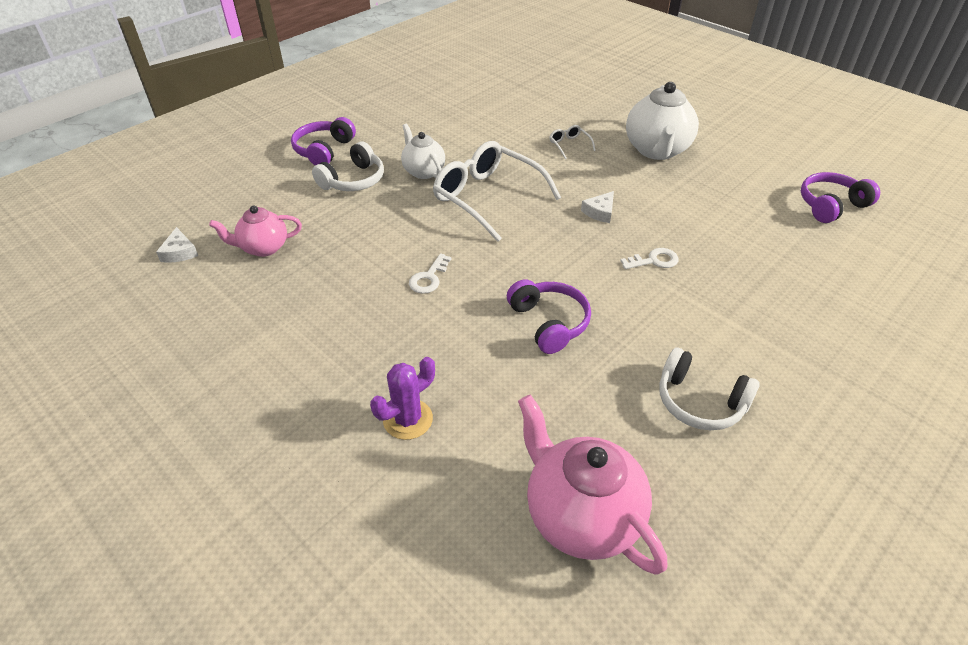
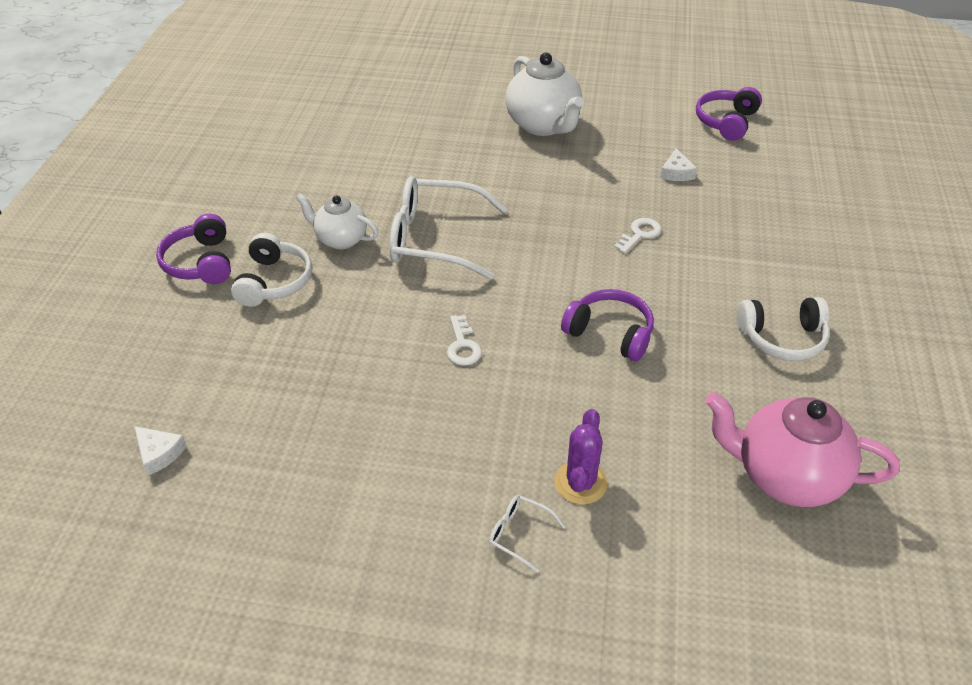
camera: 35 degrees left, 0 degrees up
pink teapot [209,206,302,257] -> none
white glasses [549,125,596,159] -> white glasses moved to [489,495,565,573]
white cheese [581,191,614,223] -> white cheese moved to [660,148,697,181]

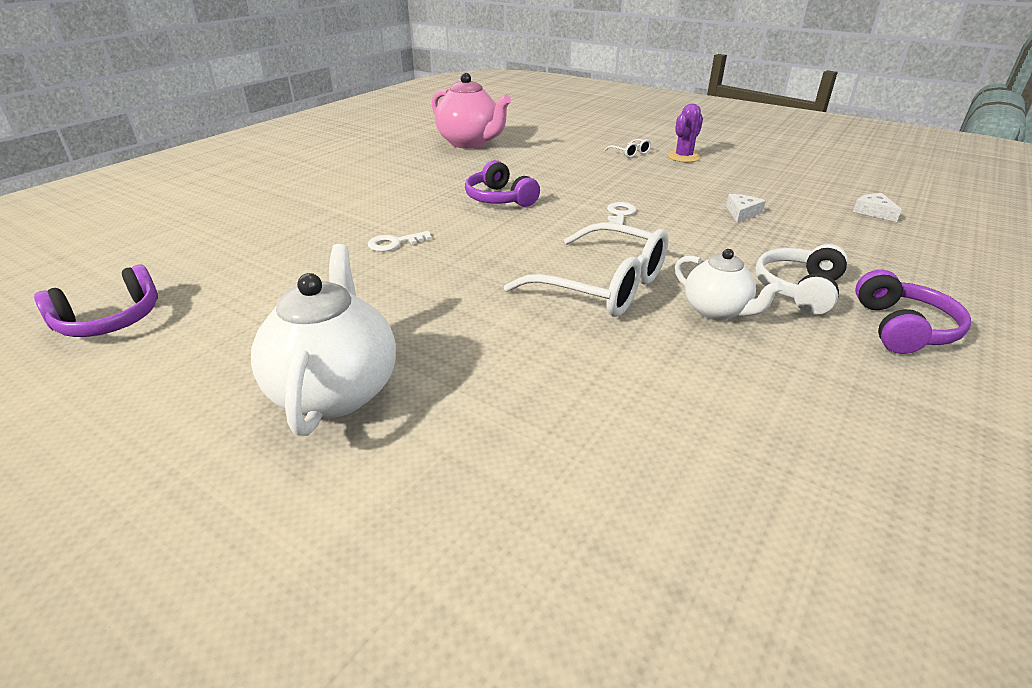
camera: 155 degrees left, 10 degrees down
purple cactus [554,409,608,505] -> purple cactus moved to [668,103,703,162]
white cheese [660,148,697,181] -> white cheese moved to [726,194,766,223]
white headphones [737,297,830,361] -> none

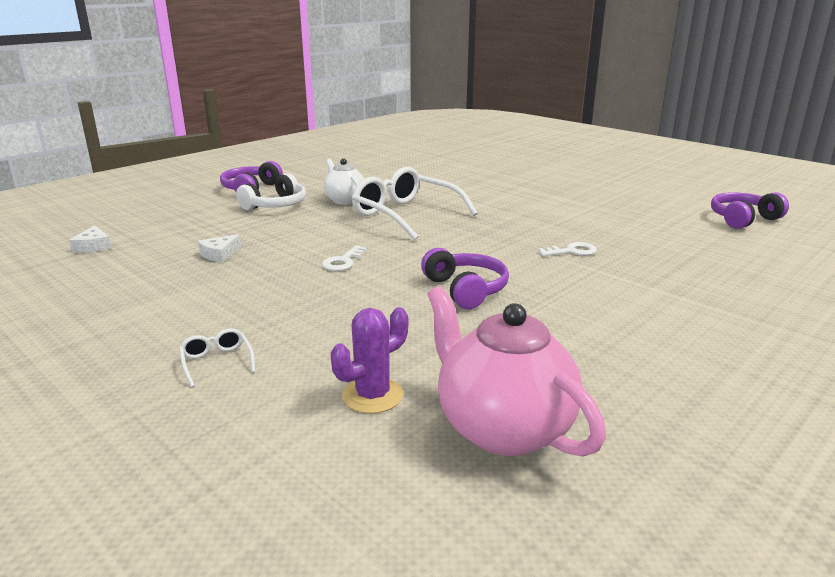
camera: 170 degrees left, 10 degrees down
white teapot [251,244,396,436] -> none
purple cactus [668,103,703,162] -> purple cactus moved to [331,307,408,414]

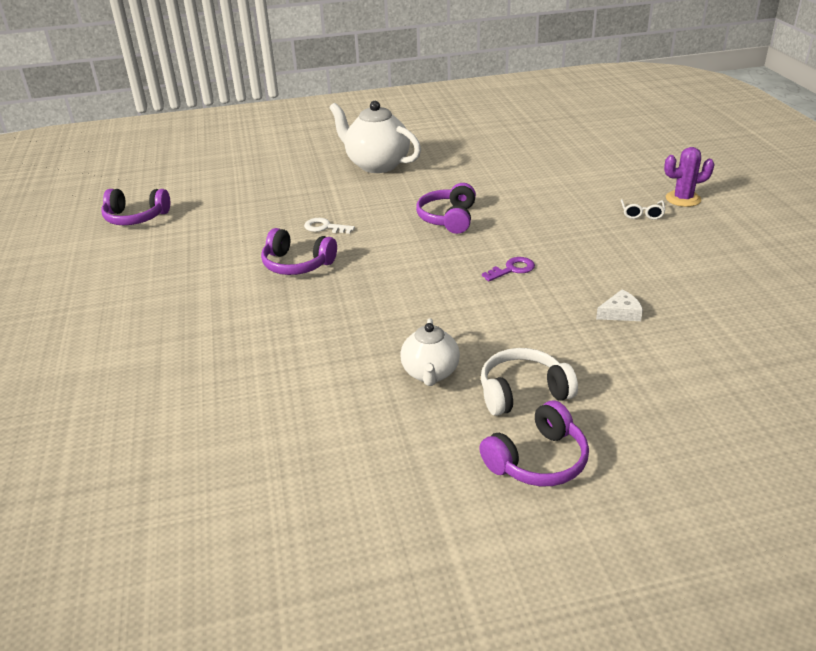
camera: 145 degrees left, 10 degrees up
white cheese [69,225,112,253] -> none
white key [322,245,367,271] -> purple key [482,257,535,281]
purple cactus [331,307,408,414] -> purple cactus moved to [664,147,715,207]
white glasses [352,167,478,240] -> none
pink teapot [427,286,606,457] -> none
none -> purple headphones [261,228,337,275]
none -> white teapot [329,101,421,173]

